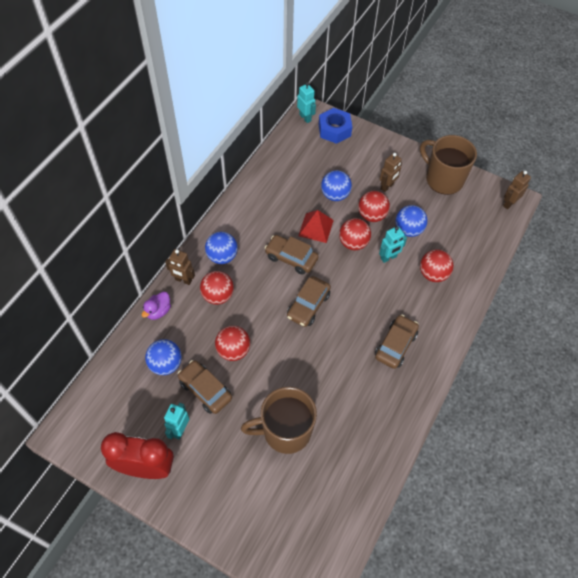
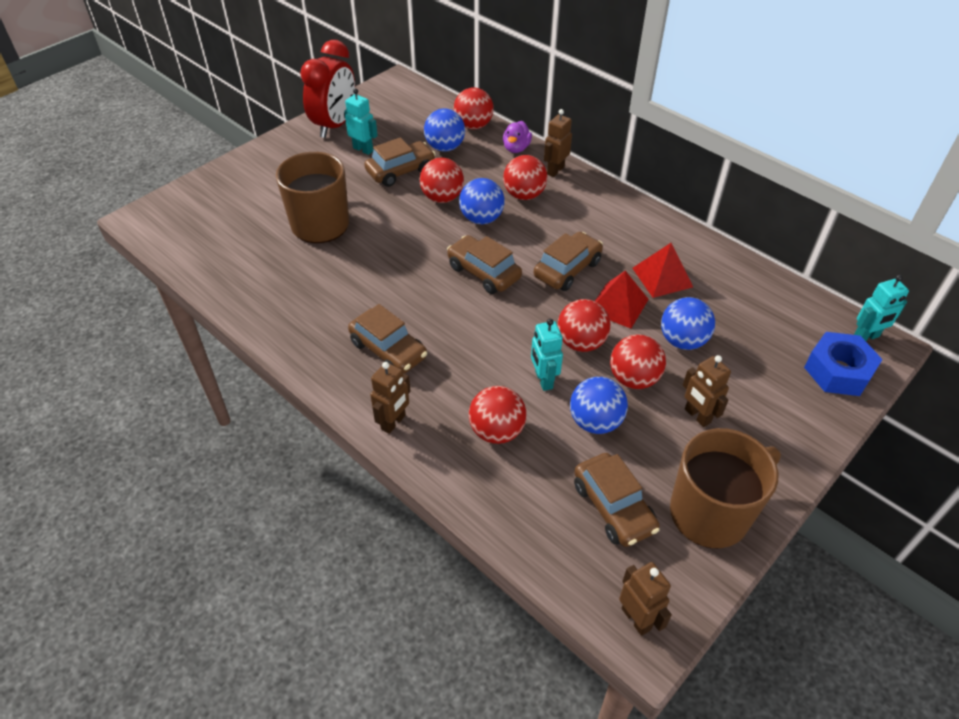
camera: 105 degrees right, 10 degrees down
purple duck [142,292,171,320] -> purple duck turned 120 degrees counterclockwise [503,121,532,153]
blue ball [205,232,238,264] -> blue ball moved to [459,178,505,224]
none -> brown robot [370,362,411,434]
none -> red ball [453,87,494,130]
none -> brown car [574,453,660,547]
none -> red pyramid [632,243,693,298]

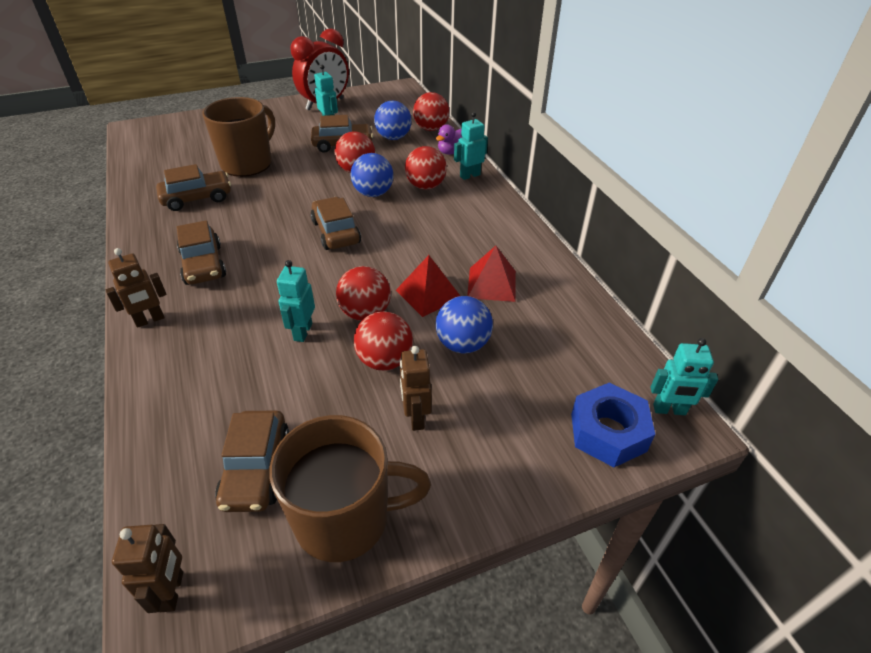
camera: 25 degrees right, 5 degrees down
red ball [469,386,526,444] -> none
brown car [534,232,603,291] -> brown car moved to [156,164,231,211]
brown robot [544,109,572,177] -> turquoise robot [454,112,488,180]
blue ball [570,377,628,434] -> none

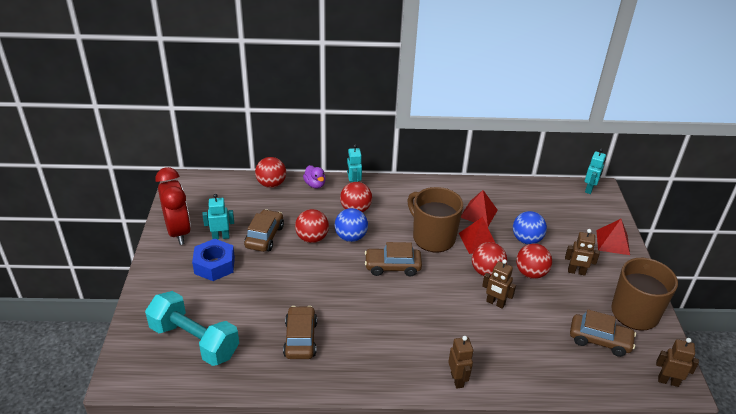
camera: 70 degrees left, 5 degrees down
brown car [177,220,226,285] -> none
brown mug [203,97,275,177] -> brown mug moved to [407,187,463,252]
turquoise robot [277,260,315,342] -> brown robot [482,259,516,309]
blue ball [374,101,412,140] -> none
blue nut [571,383,655,467] -> blue nut moved to [192,239,235,281]
none -> turquoise dumbbell [145,291,239,366]
none -> red pyramid [596,219,630,255]

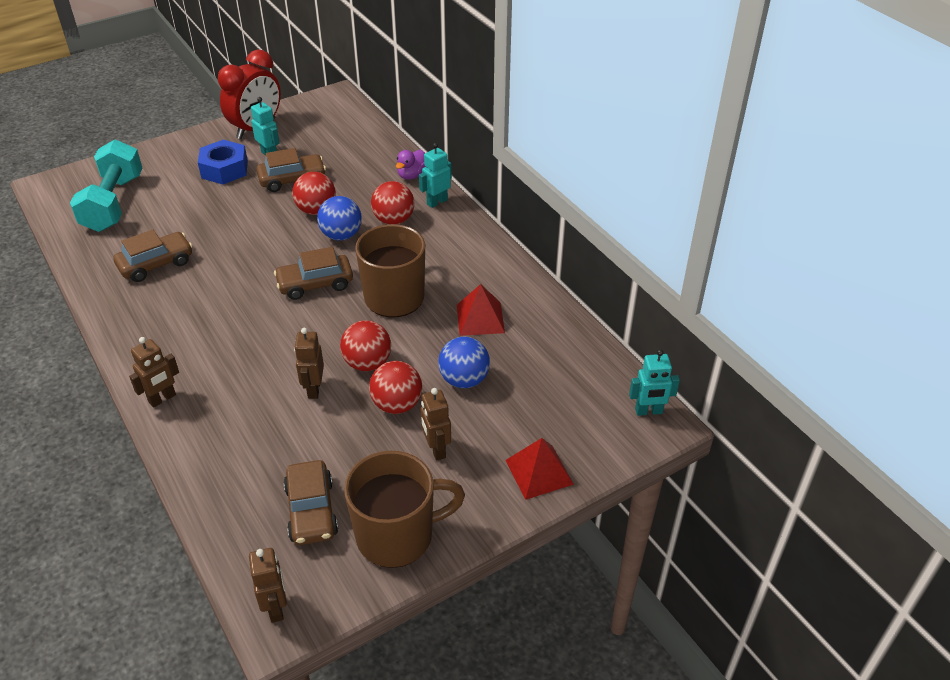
camera: 60 degrees right, 5 degrees up
red ball [255,157,286,188] -> none
brown car [365,242,422,276] -> brown car turned 75 degrees counterclockwise [274,247,353,300]
red pyramid [459,217,495,254] -> none

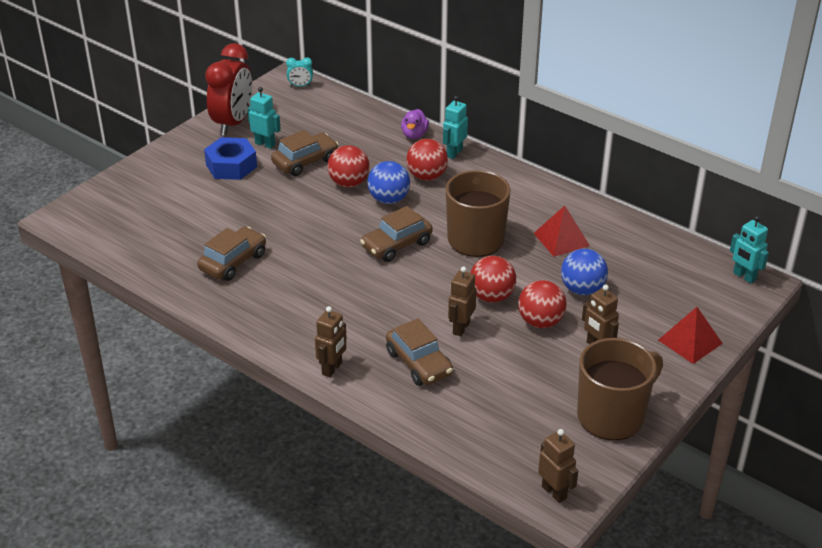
camera: 20 degrees left, 5 degrees down
turquoise dumbbell [70,140,143,232] -> none
brown car [283,460,338,545] -> brown car moved to [386,318,453,386]
brown robot [294,328,324,399] -> brown robot turned 45 degrees clockwise [448,267,477,336]
turquoise robot [629,349,680,416] -> turquoise robot turned 75 degrees clockwise [730,216,769,284]
none -> turquoise clock [286,57,313,87]

